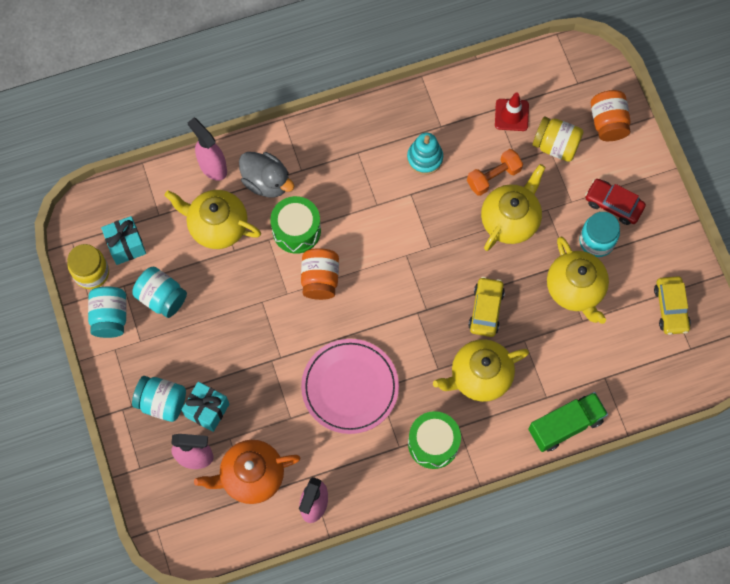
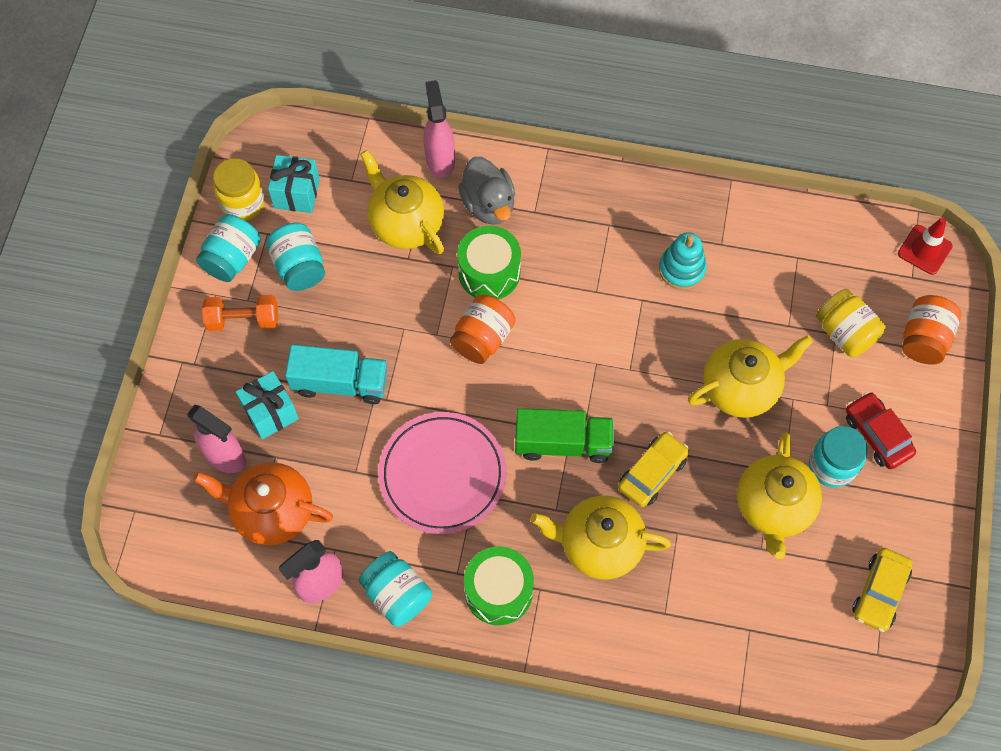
camera: 30 degrees right, 5 degrees down
turquoise jar [132,376,186,422] -> turquoise jar moved to [359,551,432,626]
orange dumbbell [467,149,523,196] -> orange dumbbell moved to [202,295,278,331]
red traffic cone [495,92,529,131] -> red traffic cone moved to [898,217,953,275]
green truck [528,392,608,452] -> green truck moved to [515,408,614,463]
none -> turquoise truck [285,344,388,404]

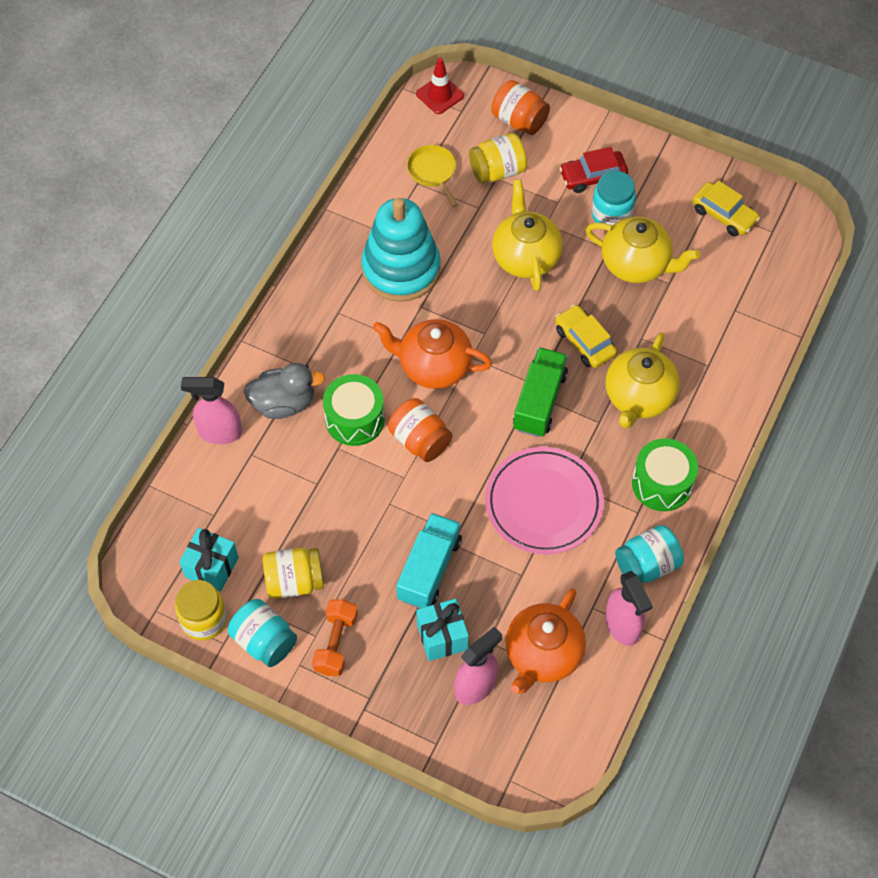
camera: 75 degrees left, 5 degrees down
turquoise jar [266,223,325,291] -> yellow jar [263,547,324,599]
yellow teapot [360,150,444,254] -> none
turquoise stacking toy [659,232,707,290] -> turquoise stacking toy [361,198,441,302], size x1.84
none -> orange teapot [373,319,492,389]
none -> yellow pan [407,145,458,207]

